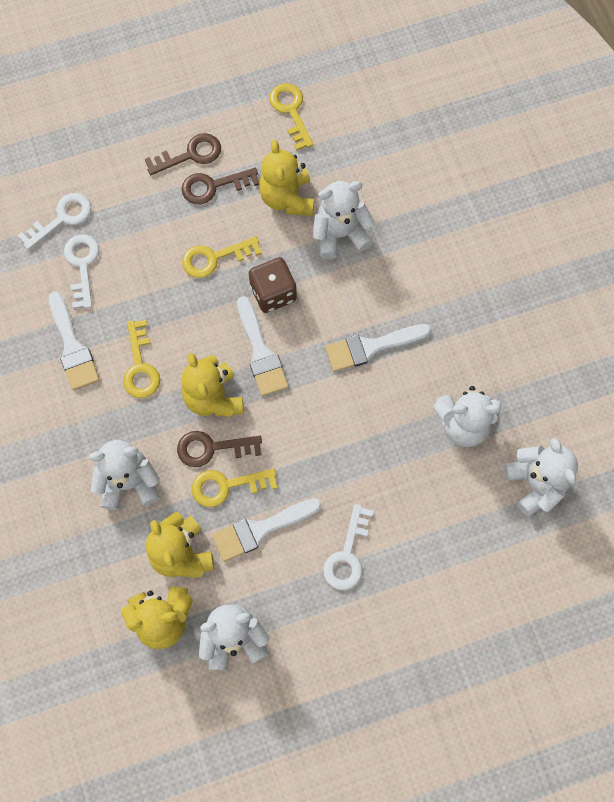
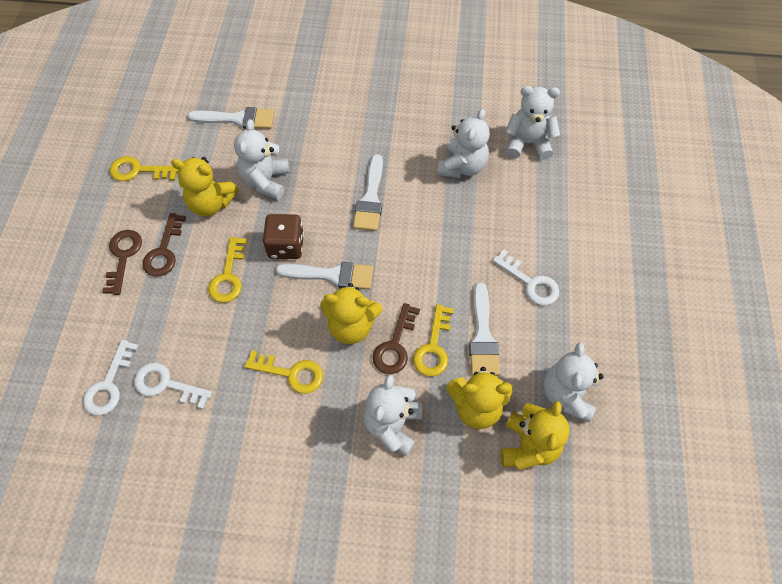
camera: 65 degrees left, 10 degrees down
white key [18,193,91,250] -> white key turned 150 degrees counterclockwise [83,340,139,416]
white brush [49,291,100,390] -> white brush moved to [188,107,274,129]

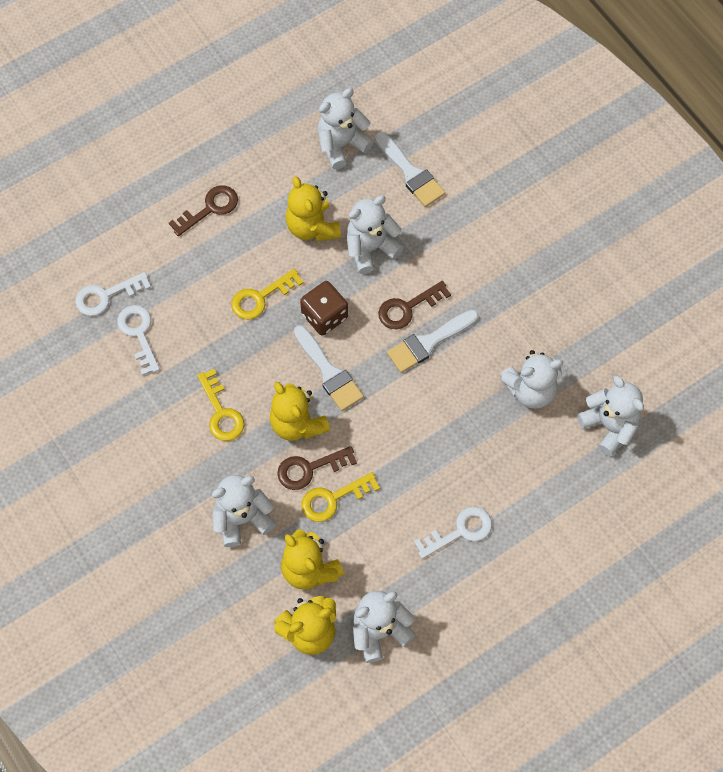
camera: 50 degrees right, 5 degrees up
yellow key [110,156,178,181] -> none
brown key [142,213,186,277] -> brown key moved to [378,281,451,329]
white brush [469,282,500,376] -> none
white key [493,250,559,305] -> white key turned 120 degrees counterclockwise [414,507,492,559]
none -> white teddy bear [318,88,374,169]

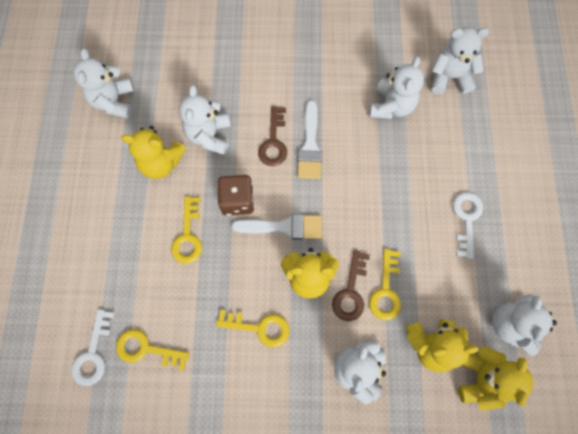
camera: 55 degrees left, 5 degrees up
white key [117,305,160,376] -> yellow key [116,329,190,370]
brown key [169,185,238,236] -> none
white brush [375,132,445,207] -> none

